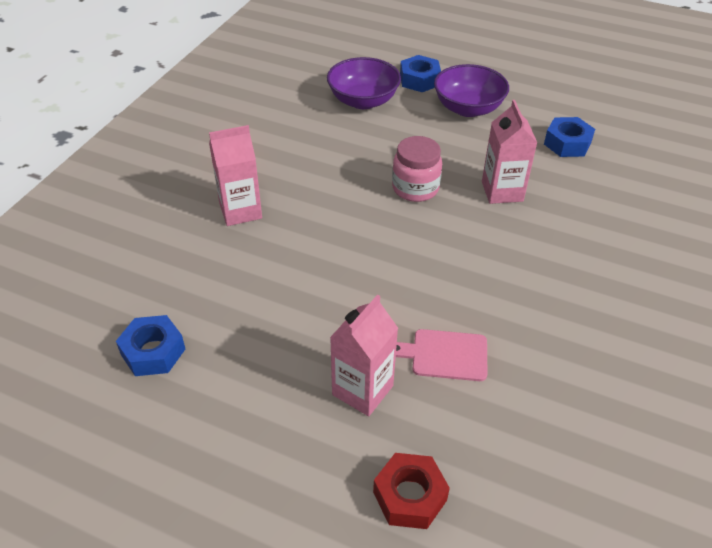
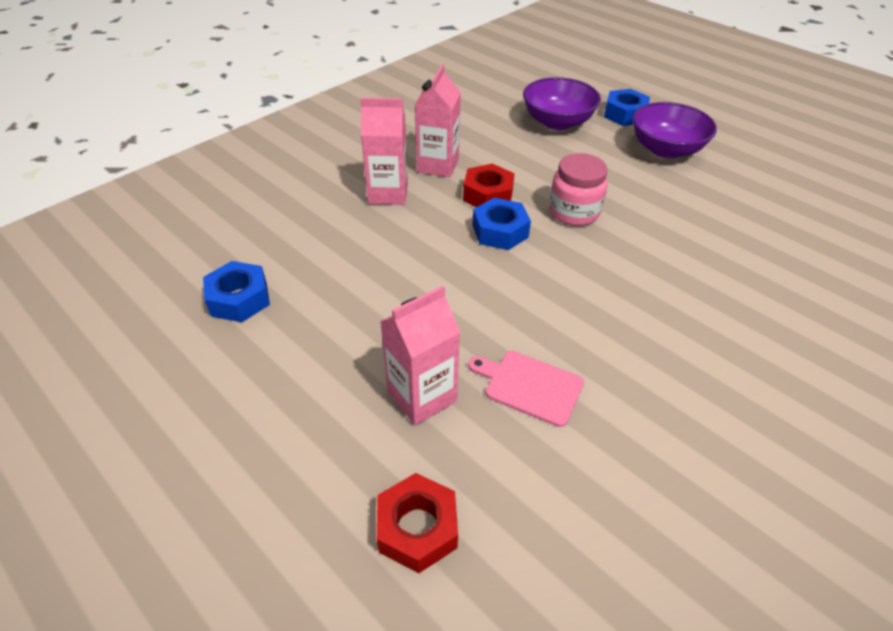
camera: 20 degrees right, 0 degrees up
pink carton [482,100,537,204] -> pink carton moved to [415,64,461,177]
blue nut [544,117,595,157] -> blue nut moved to [473,198,531,250]
none -> red nut [463,164,515,207]

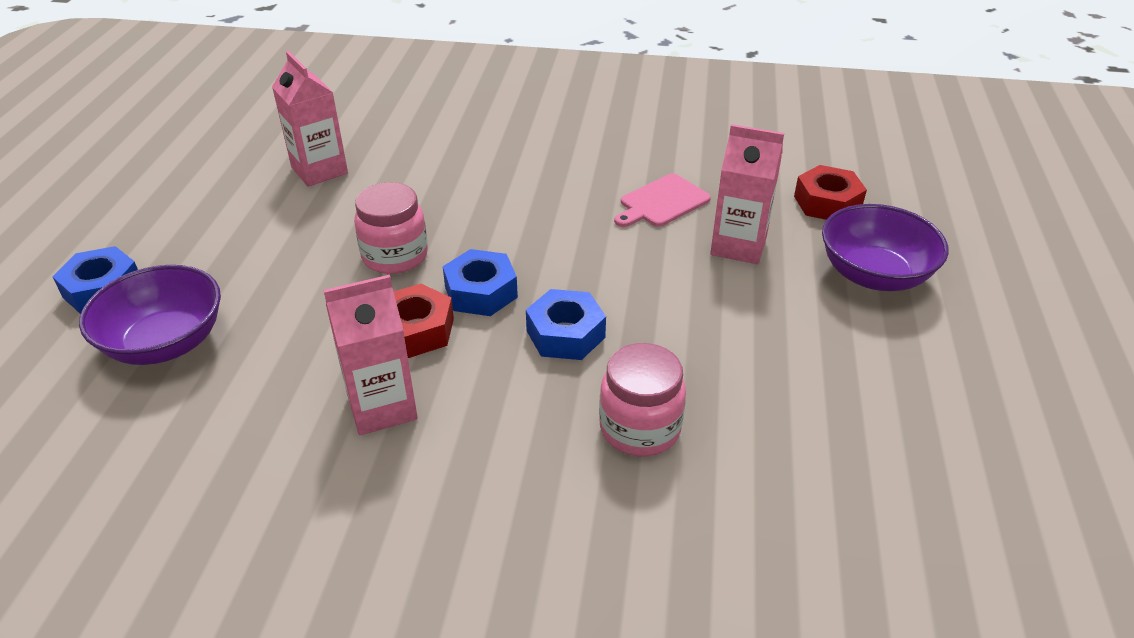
camera: 125 degrees left, 5 degrees down
blue nut [203,261,270,322] -> blue nut moved to [526,289,606,360]
pink carton [361,98,408,205] -> pink carton moved to [272,51,348,187]
pink cutting board [468,351,584,427] -> pink cutting board turned 60 degrees clockwise [614,173,711,227]
purple bowl [632,102,717,159] -> purple bowl moved to [822,204,949,291]
none -> pink jar [599,343,686,456]

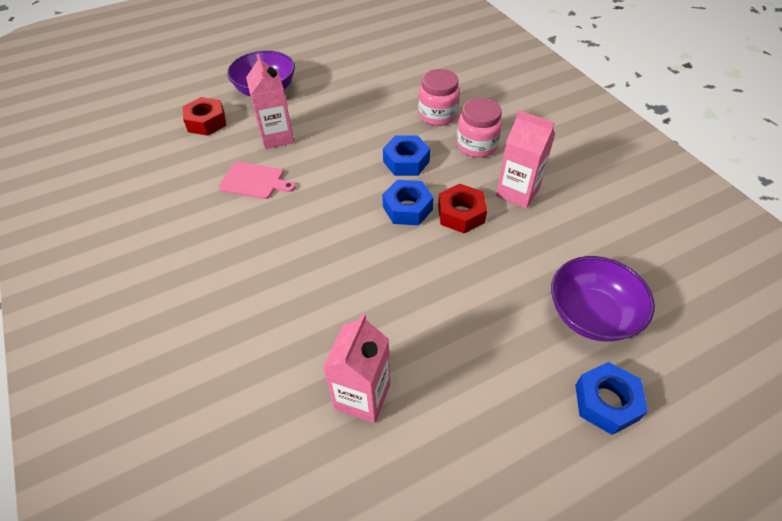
camera: 125 degrees left, 10 degrees up
pink jar [354,182,428,274] -> pink jar moved to [456,98,502,158]

